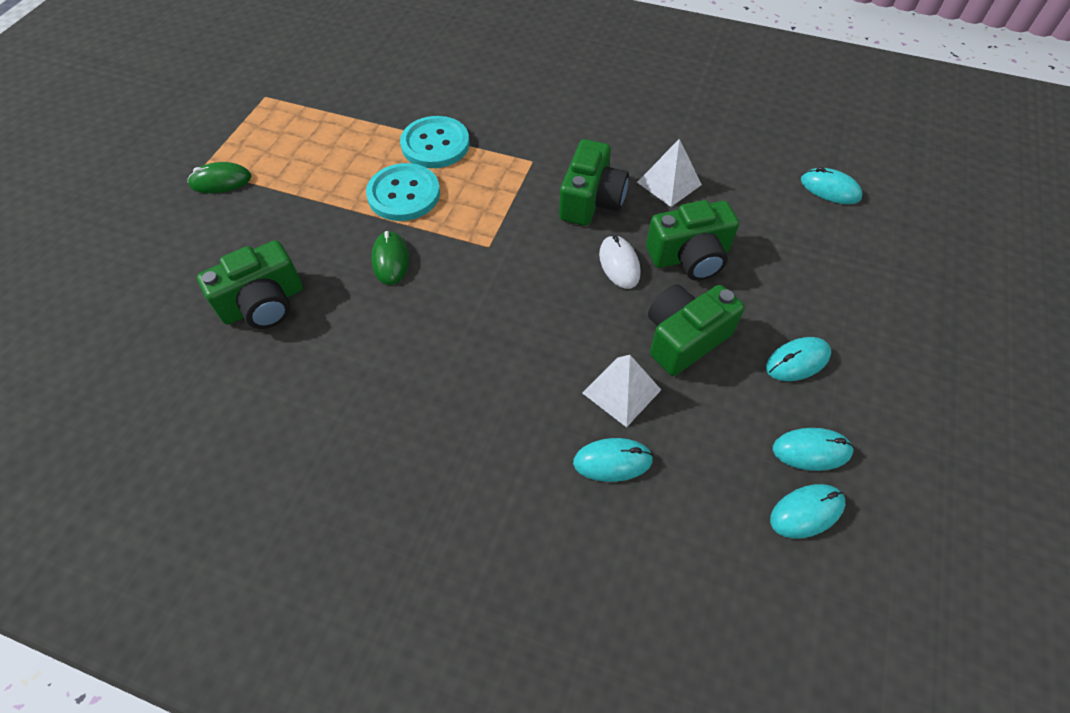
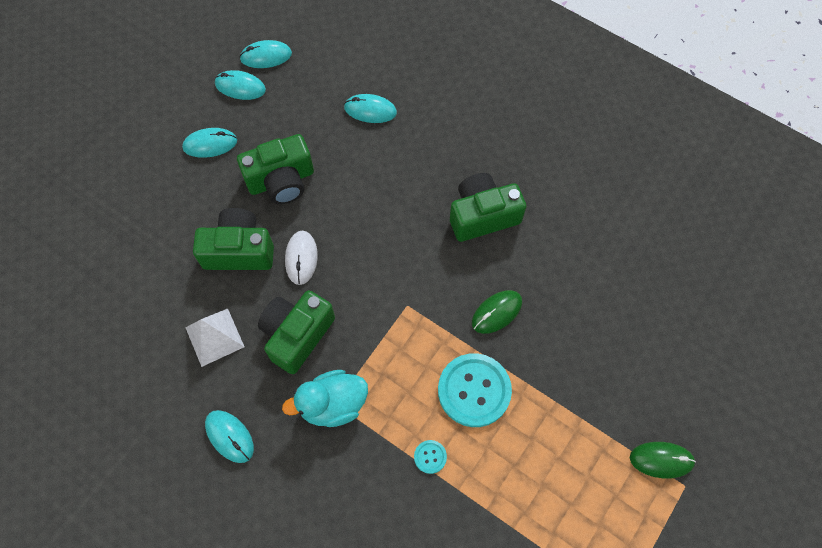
camera: 165 degrees left, 10 degrees up
green camera [197,240,303,329] -> green camera moved to [450,173,526,242]
green mouse [371,231,409,285] -> green mouse turned 45 degrees clockwise [472,290,522,334]
turquoise button [400,116,470,168] -> turquoise button [414,440,447,474], size x0.43
white pyramid [582,355,661,427] -> none
turquoise mouse [801,167,862,204] -> turquoise mouse moved to [205,410,254,463]
none -> turquoise duck [282,370,368,427]

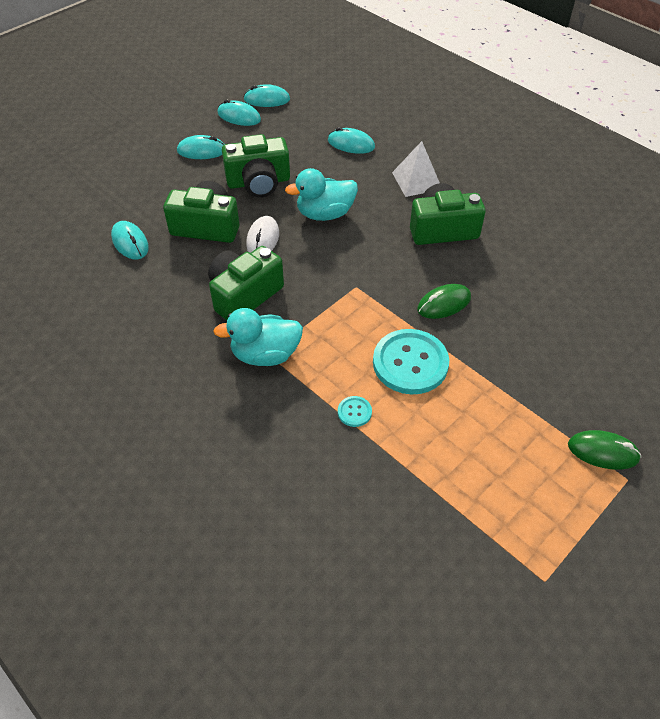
camera: 10 degrees right, 15 degrees down
white pyramid [186,309,244,367] -> white pyramid moved to [392,141,440,197]
turquoise mouse [205,410,254,463] -> turquoise mouse moved to [111,221,149,260]
none -> turquoise duck [285,168,358,221]

